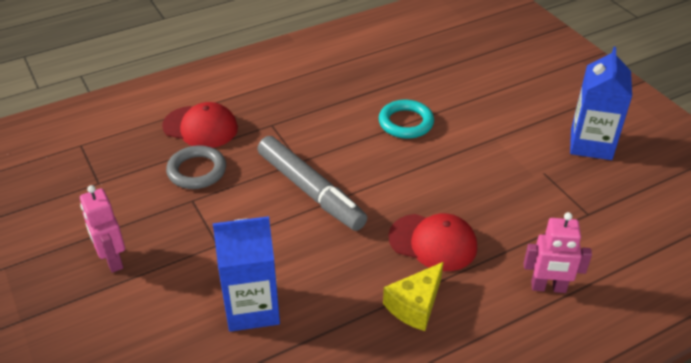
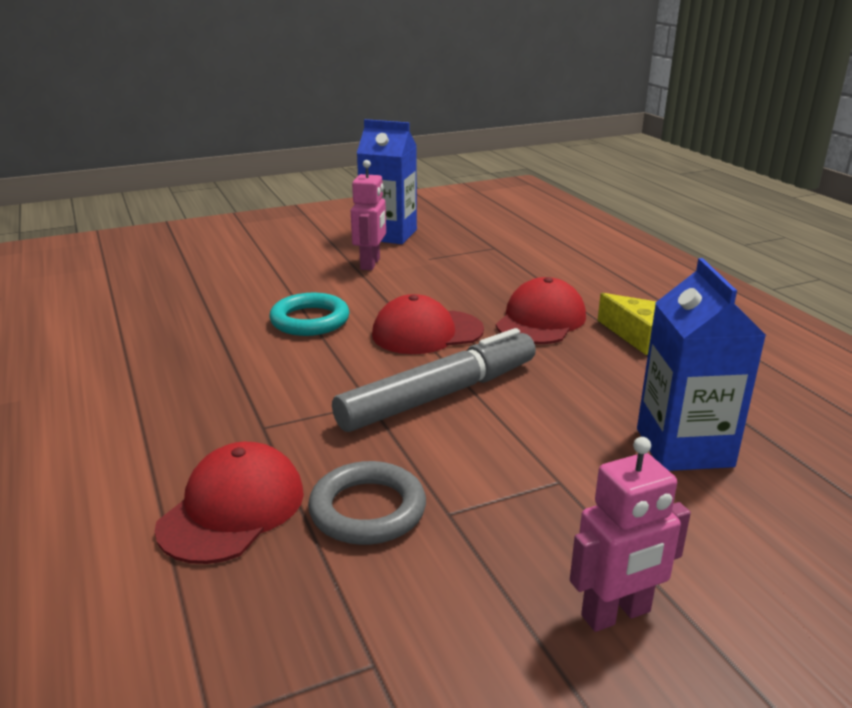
camera: 85 degrees left, 15 degrees down
pink robot [524,212,592,293] -> pink robot moved to [351,160,386,270]
none -> red cap [372,294,484,354]

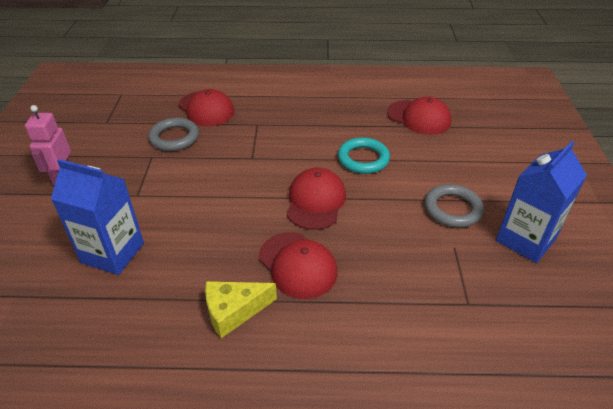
camera: 115 degrees right, 15 degrees up
grey marker [332,328,536,432] -> none
pink robot [351,160,386,270] -> grey ring [425,184,484,228]
none -> red cap [387,97,451,135]

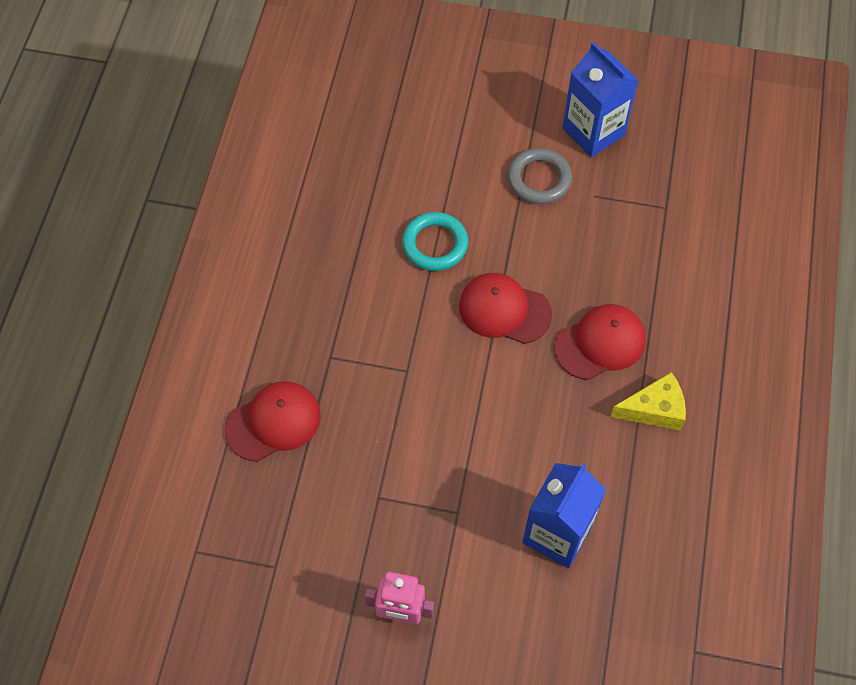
camera: 80 degrees left, 20 degrees up
grey ring [148,118,199,151] -> none
yellow cheese [205,281,277,338] -> yellow cheese turned 90 degrees counterclockwise [610,372,686,431]
red cap [387,97,451,135] -> none

